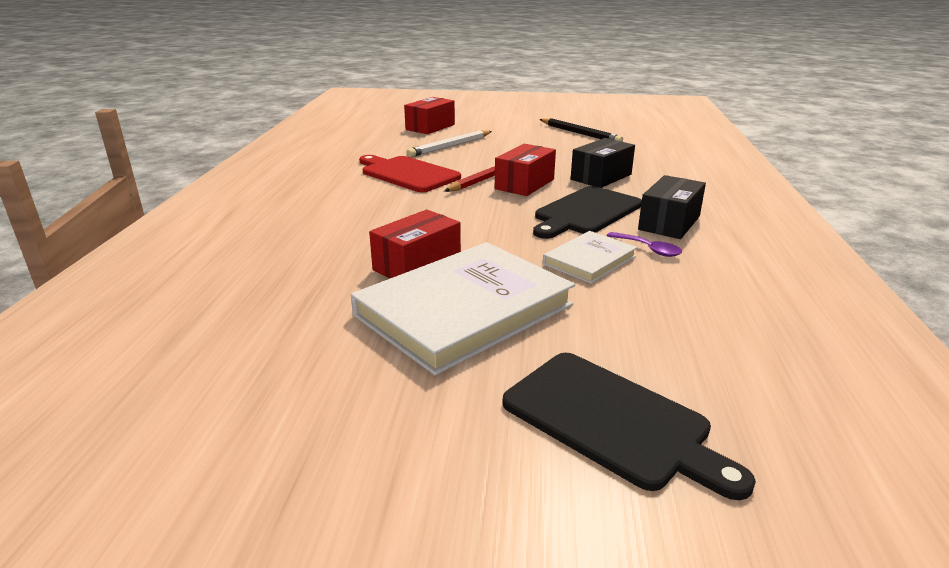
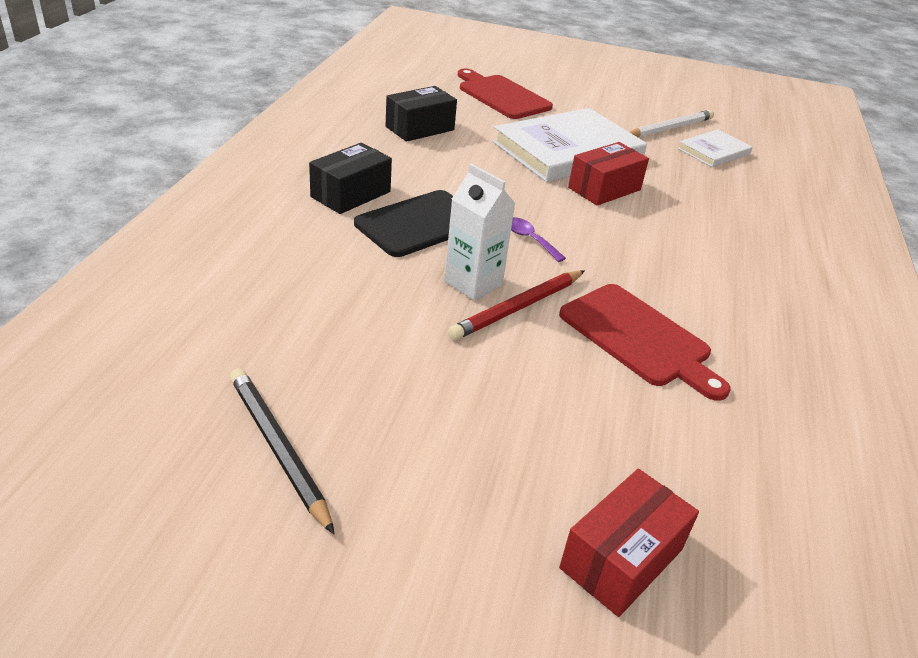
camera: 175 degrees left, 10 degrees up
white pencil [406,130,492,157] -> white pencil moved to [630,110,714,137]
red box [495,144,556,196] -> white carton [444,164,516,301]
black cutting board [503,353,756,500] -> red cutting board [458,69,553,119]
white book [543,231,637,284] -> white book moved to [678,129,753,167]
black box [571,138,635,188] -> black box moved to [386,86,457,142]
purple spoon [607,232,682,257] -> purple spoon moved to [511,217,566,262]

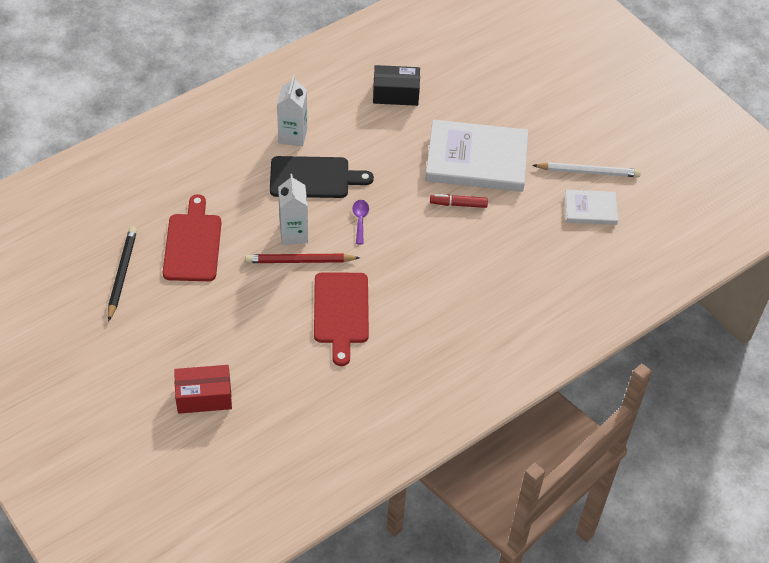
camera: 40 degrees right, 15 degrees up
black box [309,142,392,214] -> white carton [277,75,307,147]
red cutting board [458,69,553,119] -> red cutting board moved to [163,194,221,281]
red box [568,142,649,206] -> red marker [430,194,488,208]

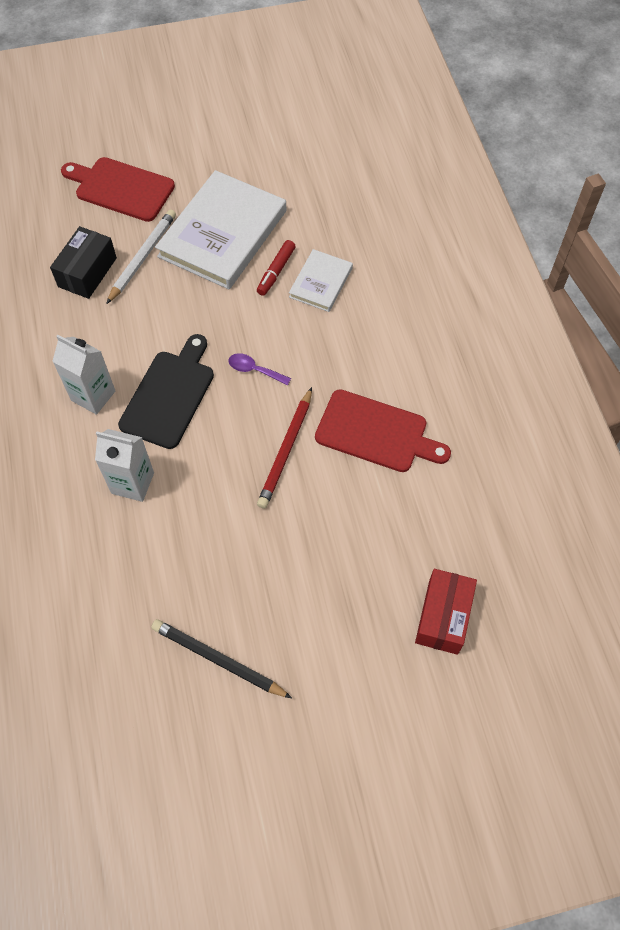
camera: 65 degrees left, 10 degrees up
red cutting board [163,194,221,281] -> red cutting board moved to [61,157,175,222]
white carton [278,174,308,245] -> white carton moved to [95,429,154,502]
white pencil [532,162,641,177] -> white pencil moved to [106,209,176,304]
white book [565,190,618,225] -> white book moved to [289,249,353,312]

